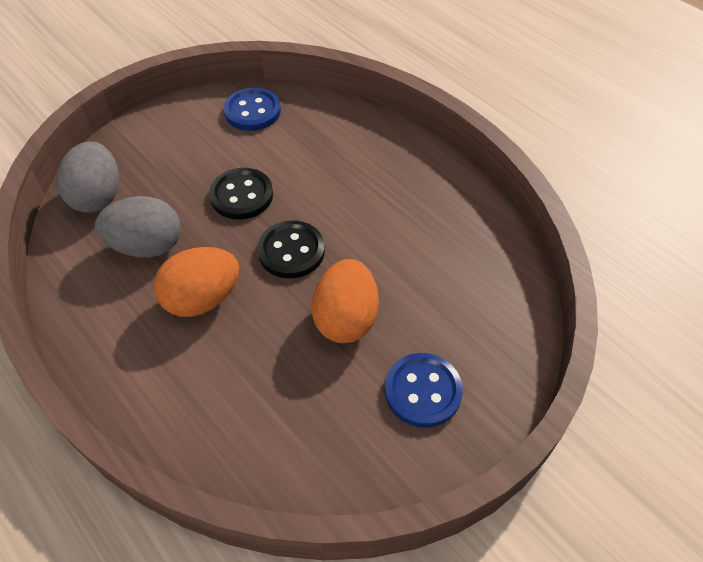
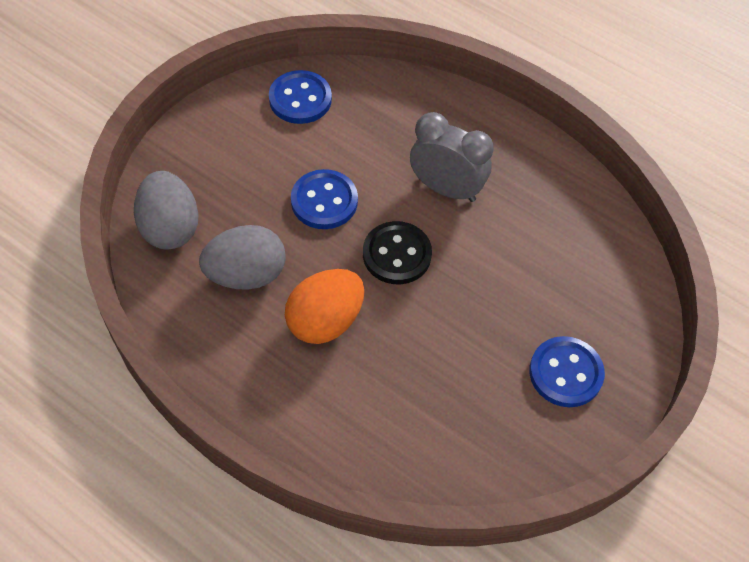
camera: 15 degrees left, 5 degrees up
black button [209,168,273,220] -> blue button [291,169,358,229]
orange egg [311,259,379,343] -> none
none -> grey clock [410,112,494,202]

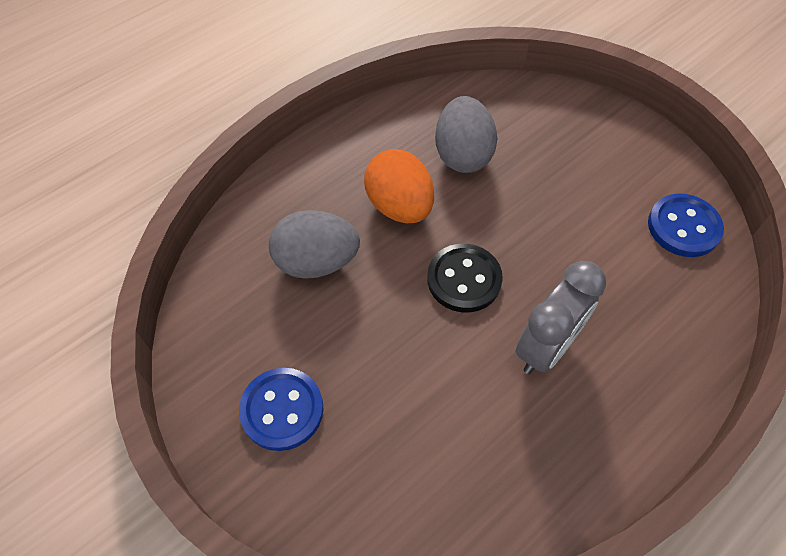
camera: 105 degrees right, 0 degrees up
grey egg [134,171,199,249] -> grey egg moved to [269,210,360,279]
blue button [291,169,358,229] -> none

